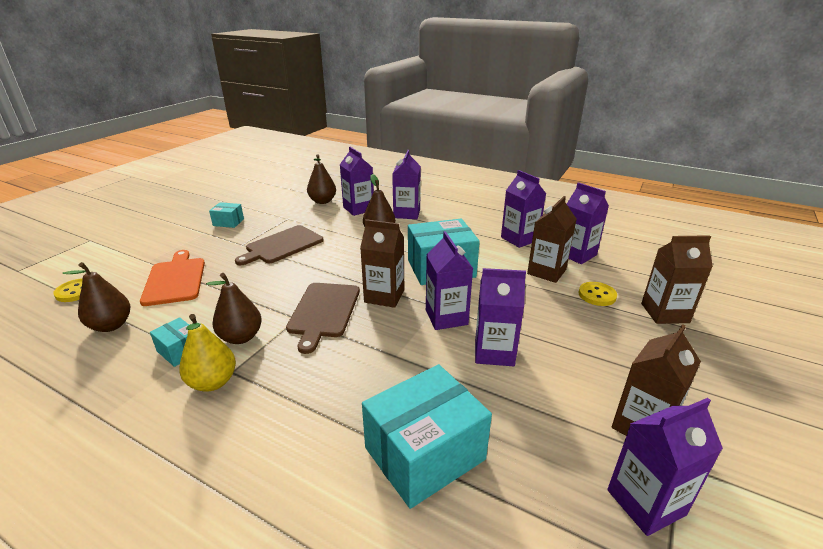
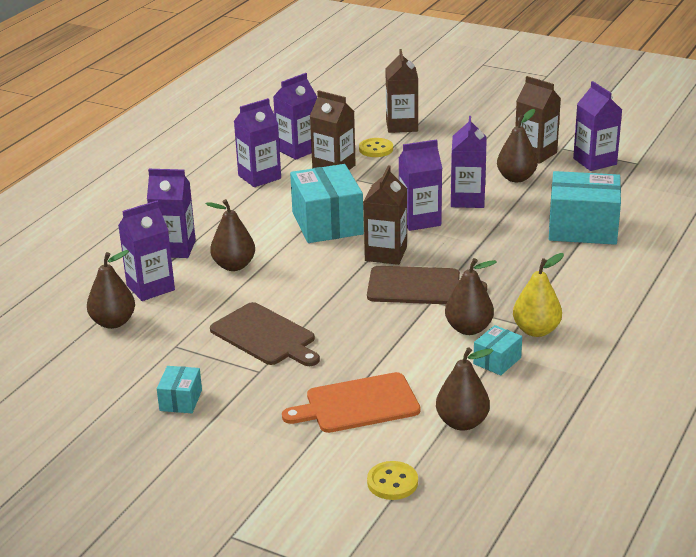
camera: 90 degrees left, 0 degrees up
turquoise box [362,364,492,509] -> turquoise box turned 45 degrees counterclockwise [549,171,621,245]
none -> brown pear [497,109,538,182]

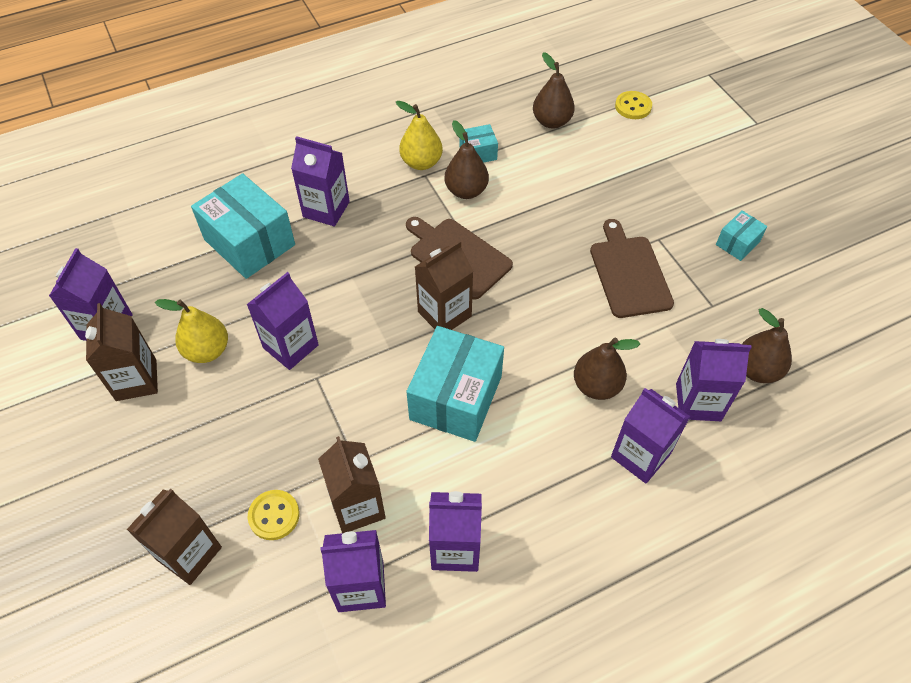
camera: 145 degrees left, 25 degrees up
orange cutting board [282,372,421,433] -> none
purple carton [399,140,442,231] -> purple carton moved to [291,136,350,226]
brown pear [497,109,538,182] -> yellow pear [155,299,228,363]

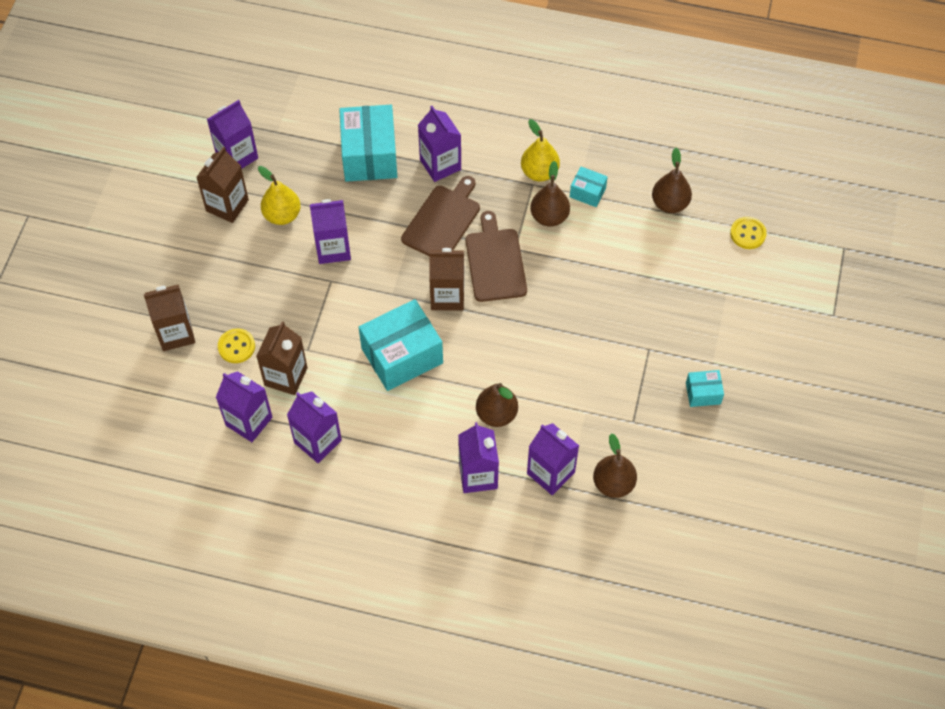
camera: 40 degrees right, 5 degrees up
brown cutting board [590,219,674,318] -> brown cutting board moved to [401,176,480,256]

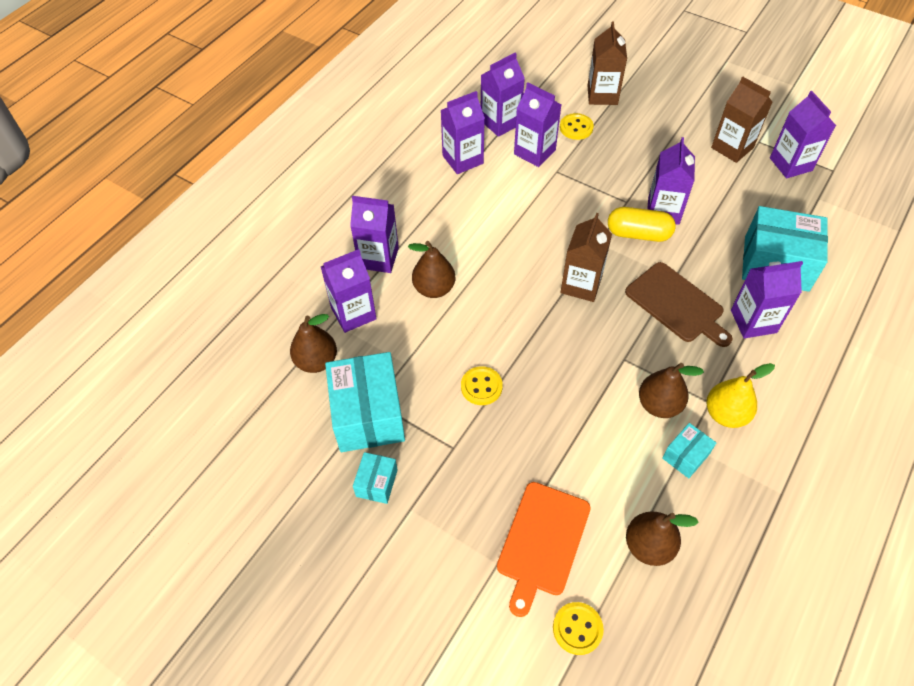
camera: 110 degrees right, 5 degrees down
brown carton [256,321,307,395] -> purple carton [514,82,561,167]
yellow pear [258,166,301,225] -> none
turquoise box [359,299,443,391] -> turquoise box moved to [325,352,405,452]
brown cutting board [466,211,527,302] -> none
none -> yellow button [461,366,503,405]
none -> orange cutting board [497,482,591,617]
none -> yellow capsule [608,207,676,242]

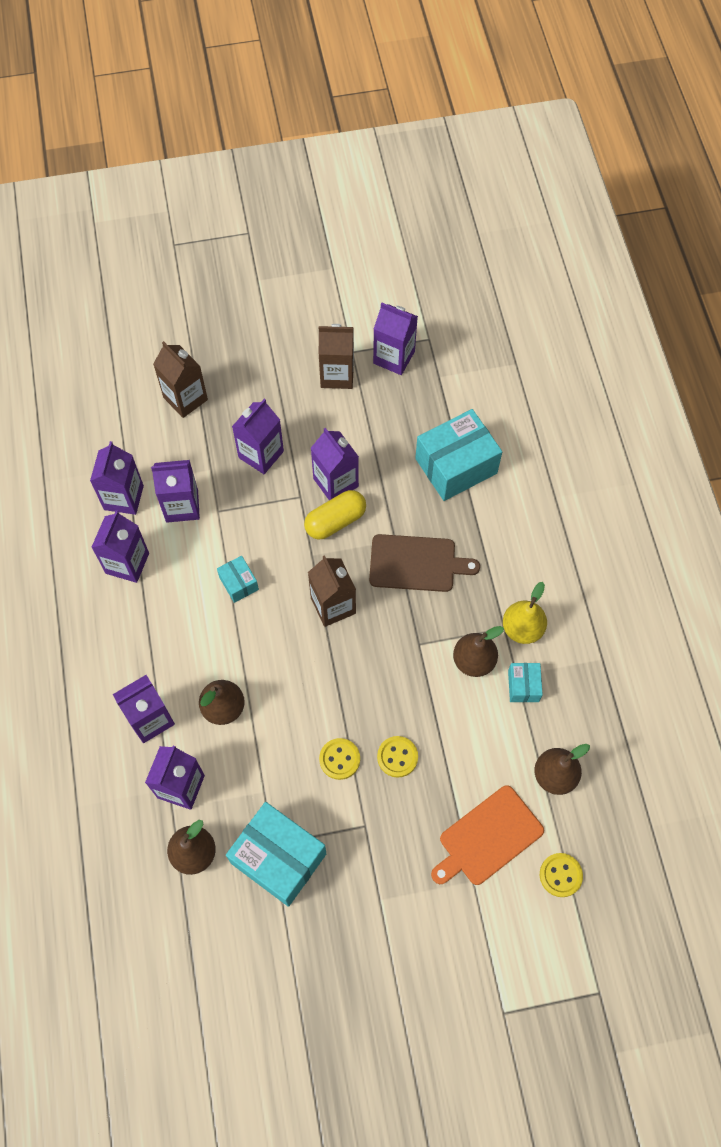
camera: 45 degrees left, 10 degrees up
turquoise box [353,452,398,504] -> turquoise box moved to [217,556,259,603]
orange cutting board [497,482,591,617] -> orange cutting board turned 75 degrees clockwise [431,785,544,885]
yellow button [560,113,594,140] -> yellow button moved to [377,736,418,778]
purple carton [731,261,803,339] -> purple carton moved to [232,399,284,474]

